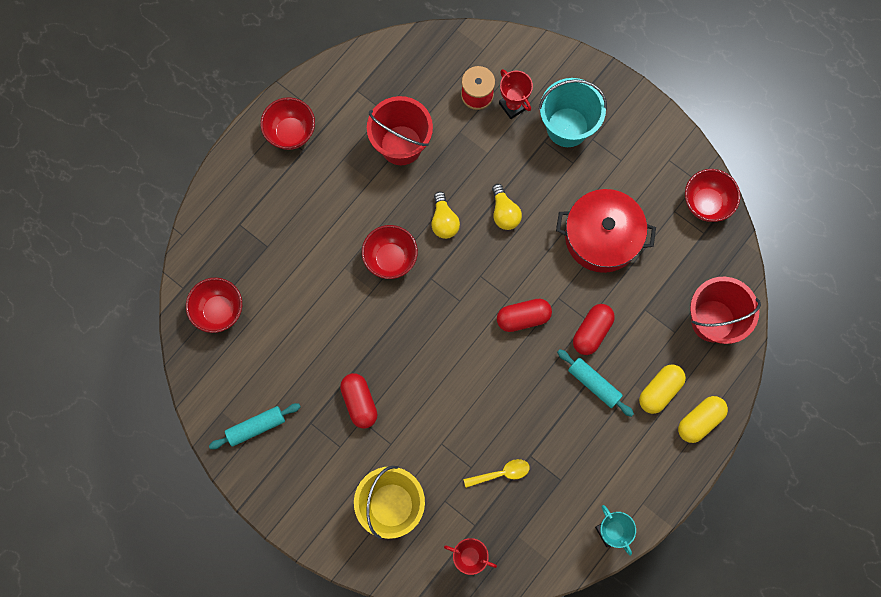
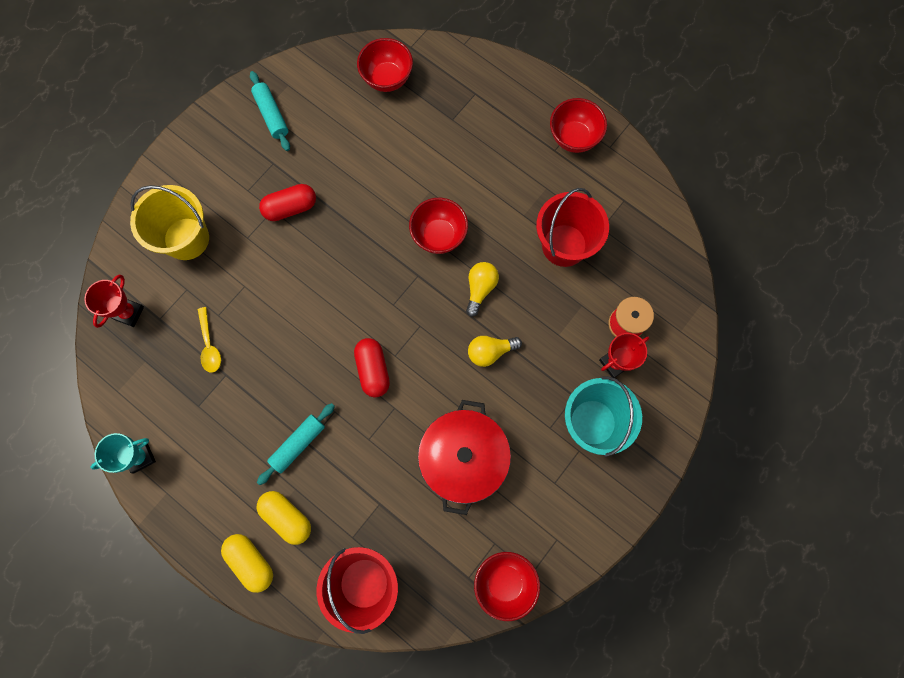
camera: 90 degrees right, 0 degrees up
yellow light bulb [431,191,460,239] -> yellow light bulb turned 120 degrees clockwise [466,262,499,317]
red capsule [573,304,615,355] -> none

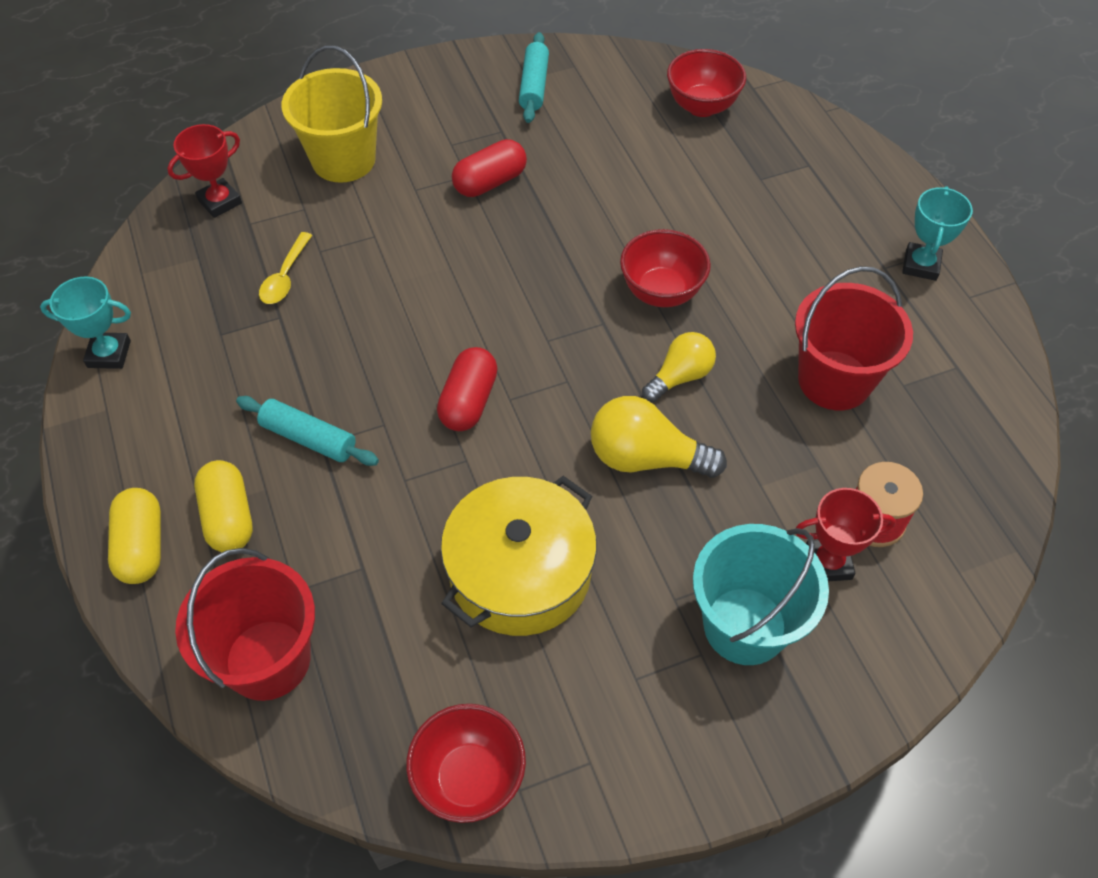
camera: 30 degrees right, 20 degrees down
turquoise rolling pin [257,403,335,485] -> turquoise rolling pin turned 45 degrees clockwise [236,396,379,466]
red capsule [259,184,316,221] -> red capsule turned 45 degrees counterclockwise [452,139,527,197]
red pot [418,400,511,515] -> yellow pot [441,476,597,636]
yellow light bulb [468,336,522,367] -> yellow light bulb [591,396,727,478], size x1.50
red bowl [550,98,607,153] -> turquoise trophy [902,186,973,281]

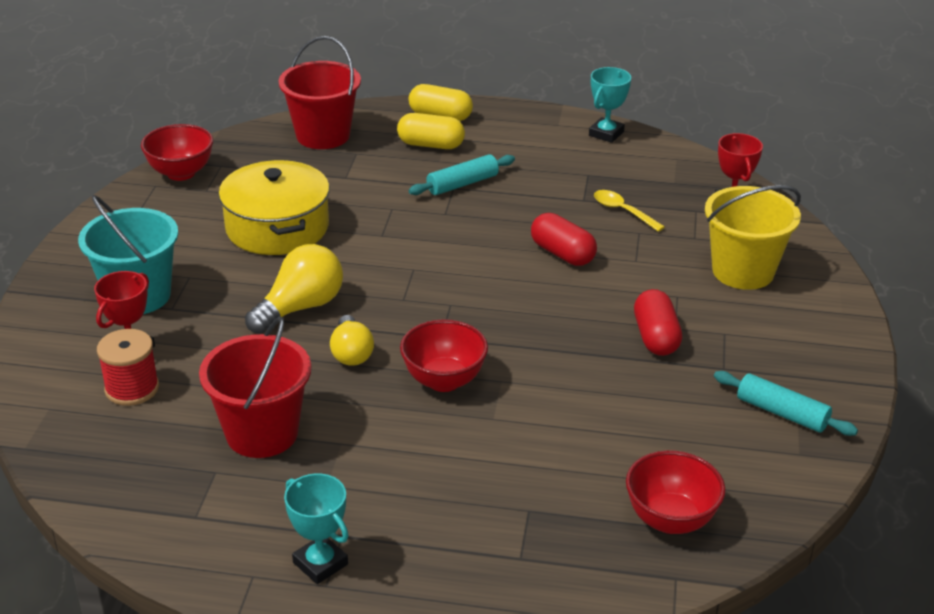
camera: 120 degrees right, 20 degrees down
red capsule [437,347,498,431] -> red capsule moved to [531,213,597,266]

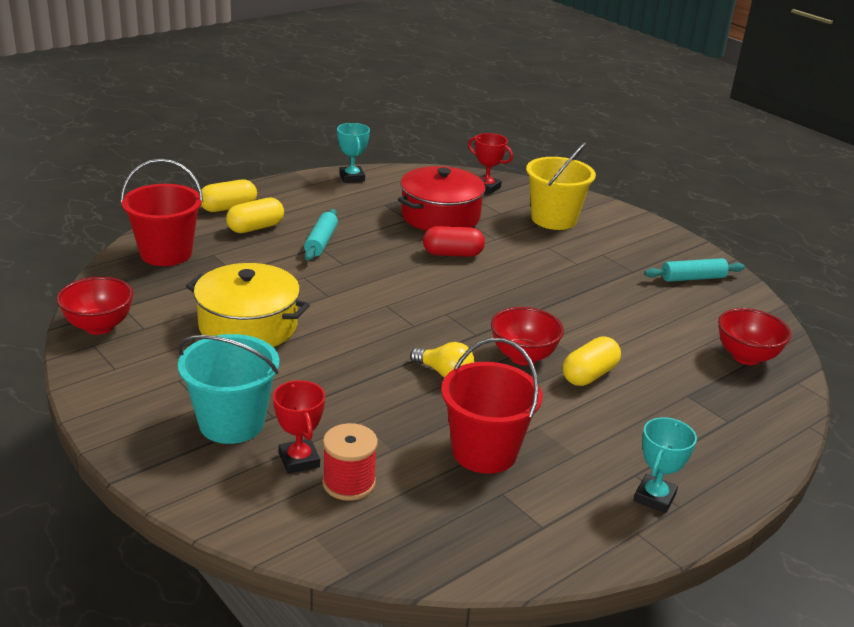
camera: 50 degrees left, 5 degrees down
yellow light bulb [245,244,343,334] -> none
turquoise trophy [284,473,349,584] -> turquoise trophy turned 60 degrees counterclockwise [634,417,697,513]
yellow spoon [594,190,665,232] -> red pot [398,166,486,231]
red capsule [634,289,682,356] -> none
none -> yellow capsule [563,337,621,386]

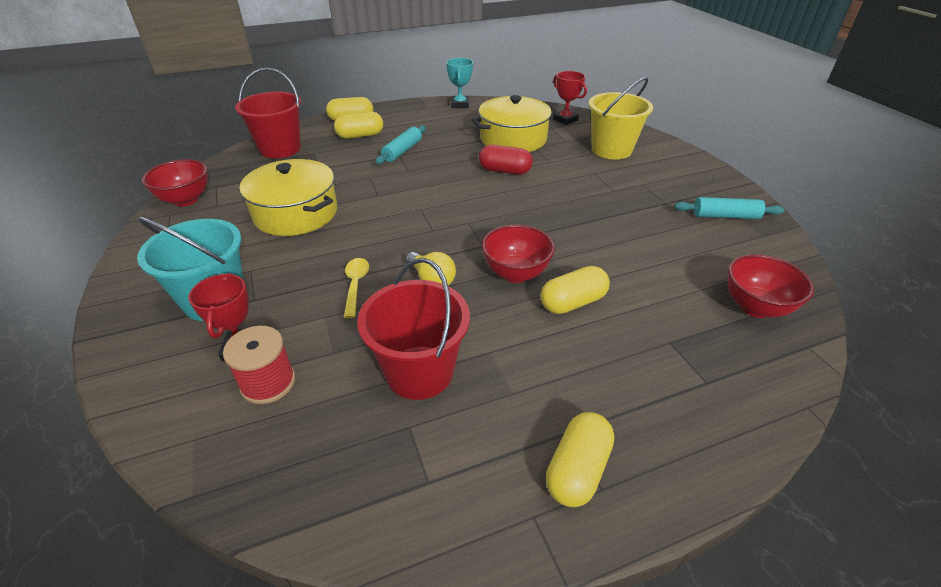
camera: 20 degrees right, 10 degrees up
red pot [398,166,486,231] -> yellow pot [471,95,557,152]
turquoise trophy [634,417,697,513] -> yellow capsule [546,412,614,507]
none -> yellow spoon [344,258,369,318]

